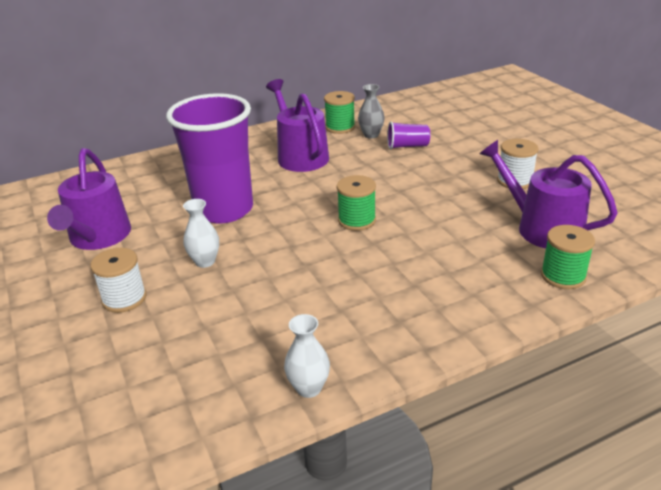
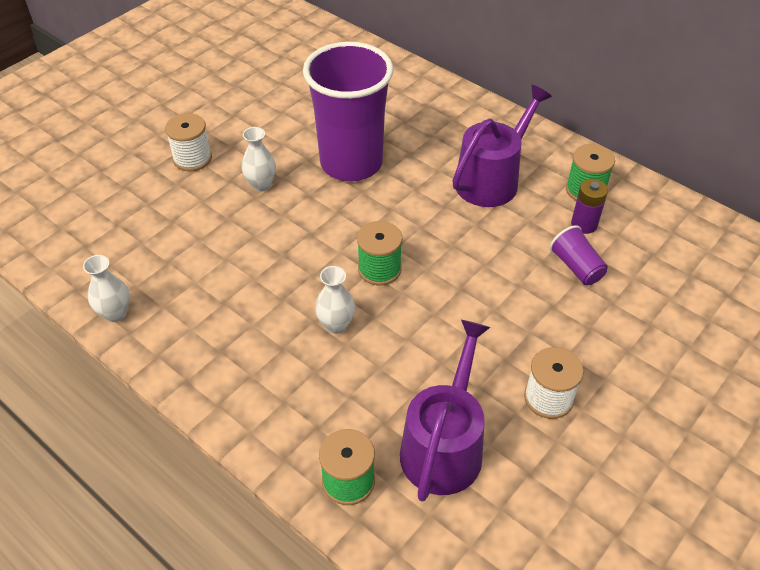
camera: 65 degrees right, 15 degrees up
purple watering can [47,148,131,250] -> none
grey vase [358,84,385,139] -> purple battery [571,179,608,234]
none -> white vase [315,266,355,334]

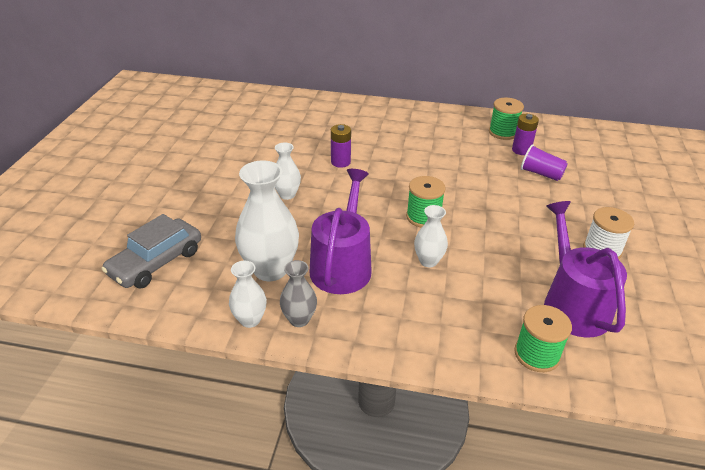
camera: 30 degrees left, 10 degrees down
white spool [165,113,212,171] -> none
purple cup [303,42,393,181] -> purple battery [331,124,351,168]
purple watering can [452,85,552,207] -> purple watering can moved to [310,169,372,294]
none -> grey car [102,214,201,288]
none -> white vase [235,161,299,281]
none -> grey vase [280,260,317,327]

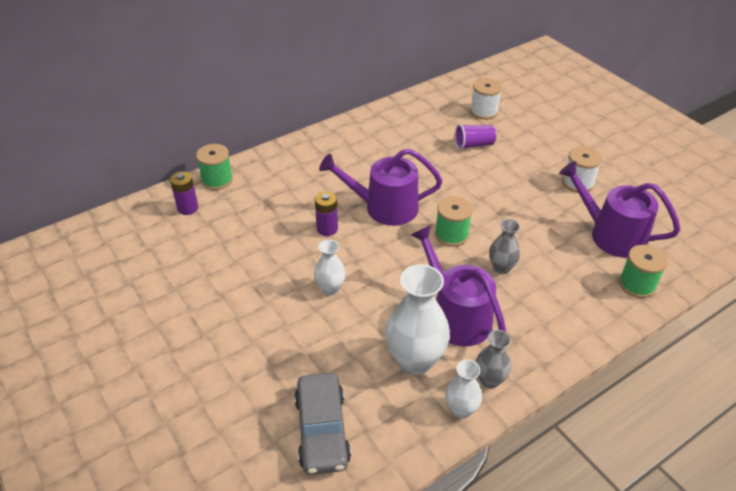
camera: 45 degrees left, 5 degrees up
white vase [414,205,448,267] -> grey vase [489,219,520,274]
green spool [489,98,524,140] -> green spool moved to [196,144,233,190]
purple battery [512,114,539,155] -> purple battery moved to [170,171,198,215]
none -> purple watering can [319,149,443,226]
none -> white spool [470,78,502,120]

